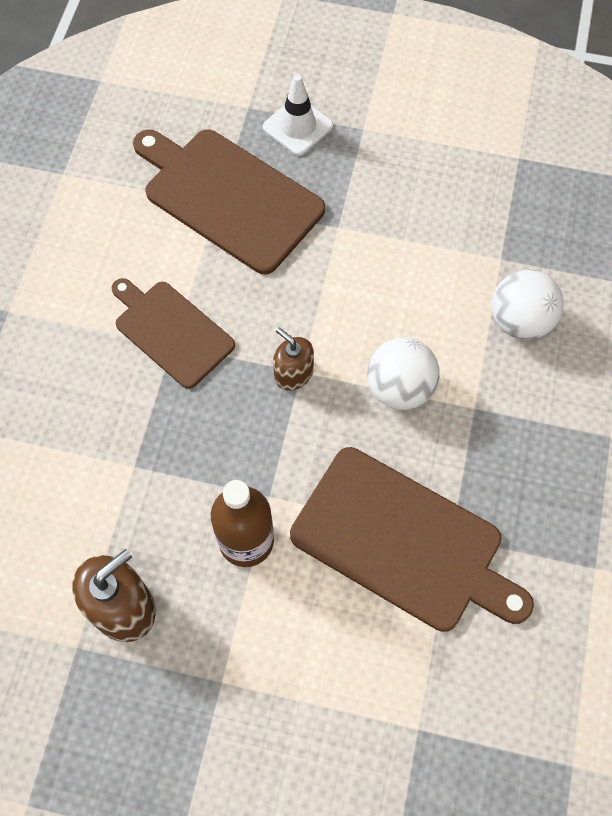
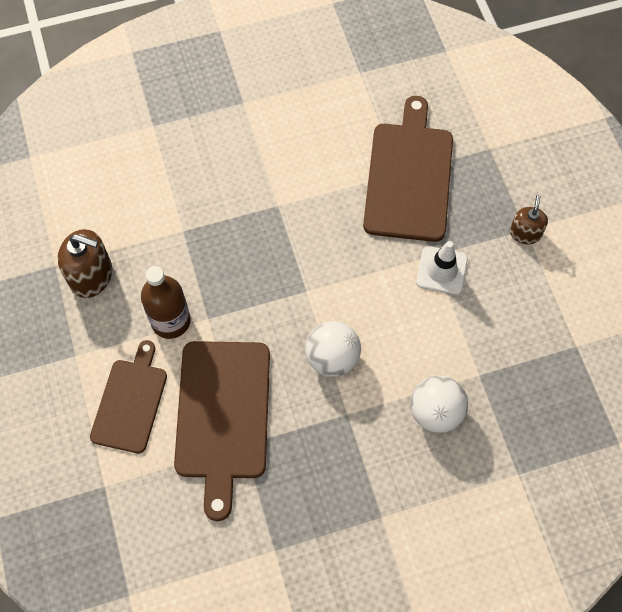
camera: 60 degrees right, 0 degrees up
brown cutting board [111,278,235,389] -> brown cutting board moved to [90,340,167,453]
white traffic cone [263,74,333,156] -> white traffic cone moved to [416,241,468,295]
brown soap dispenser [273,328,314,391] -> brown soap dispenser moved to [510,195,548,244]

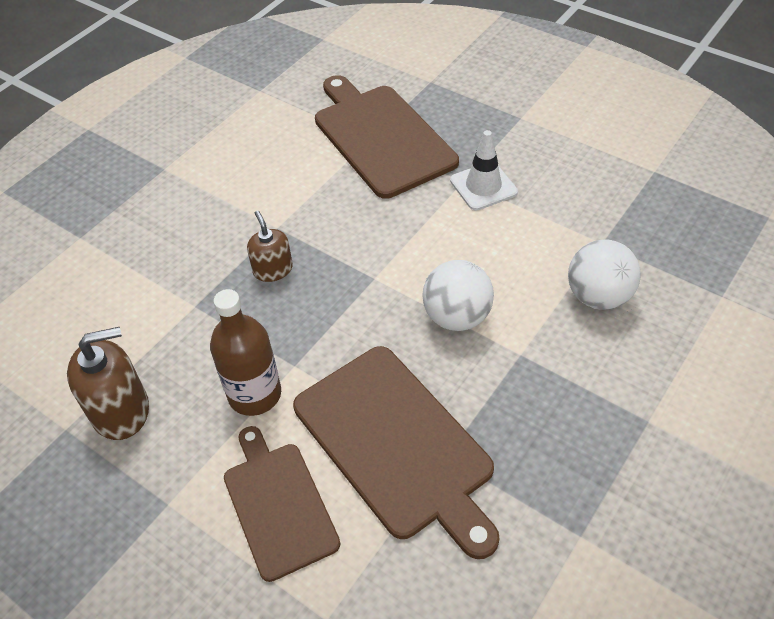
camera: 35 degrees left, 15 degrees down
brown soap dispenser [510,195,548,244] -> brown soap dispenser moved to [247,211,293,282]

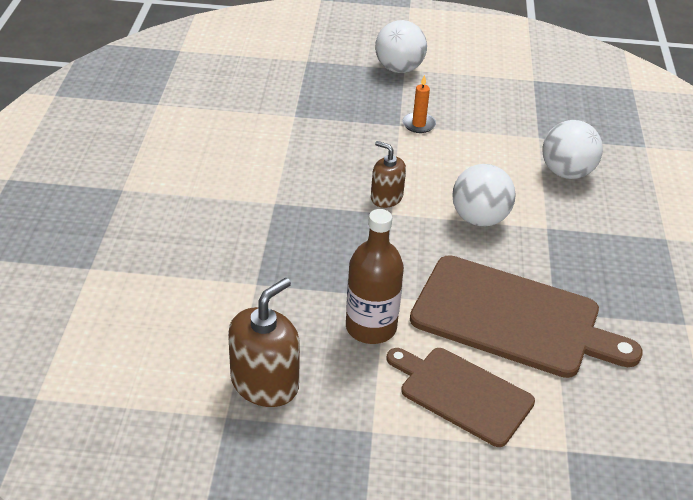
camera: 35 degrees left, 10 degrees down
brown soap dispenser [247,211,293,282] -> brown soap dispenser moved to [371,141,406,208]
brown cutting board [315,75,459,199] -> none
white traffic cone [450,130,518,210] -> orange candle [402,75,436,133]
none -> white ball [375,20,427,73]

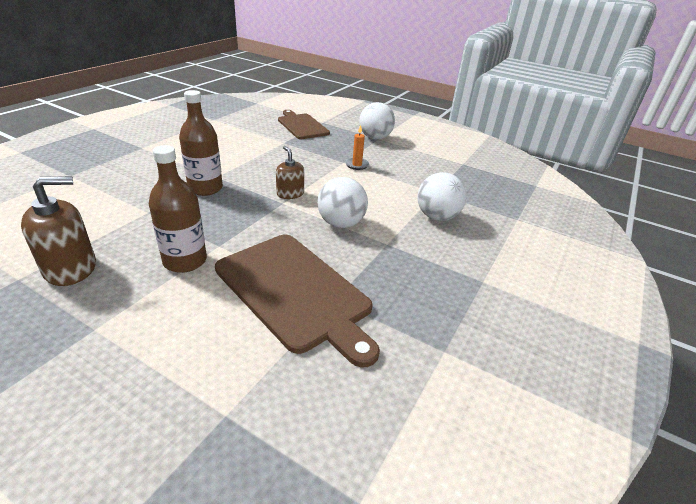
camera: 25 degrees right, 5 degrees down
brown cutting board [387,348,535,447] -> brown cutting board moved to [278,110,330,139]
none -> brown bottle [179,90,223,196]

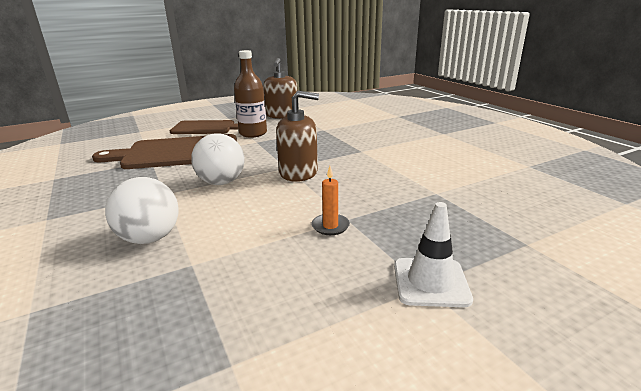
camera: 125 degrees right, 10 degrees down
brown bottle [179,90,223,196] -> none
brown soap dispenser [276,146,304,199] -> brown soap dispenser [276,91,319,182], size x1.60
brown cutting board [278,110,330,139] -> brown cutting board moved to [170,120,239,134]
white ball [359,102,395,140] -> white traffic cone [394,202,473,307]

